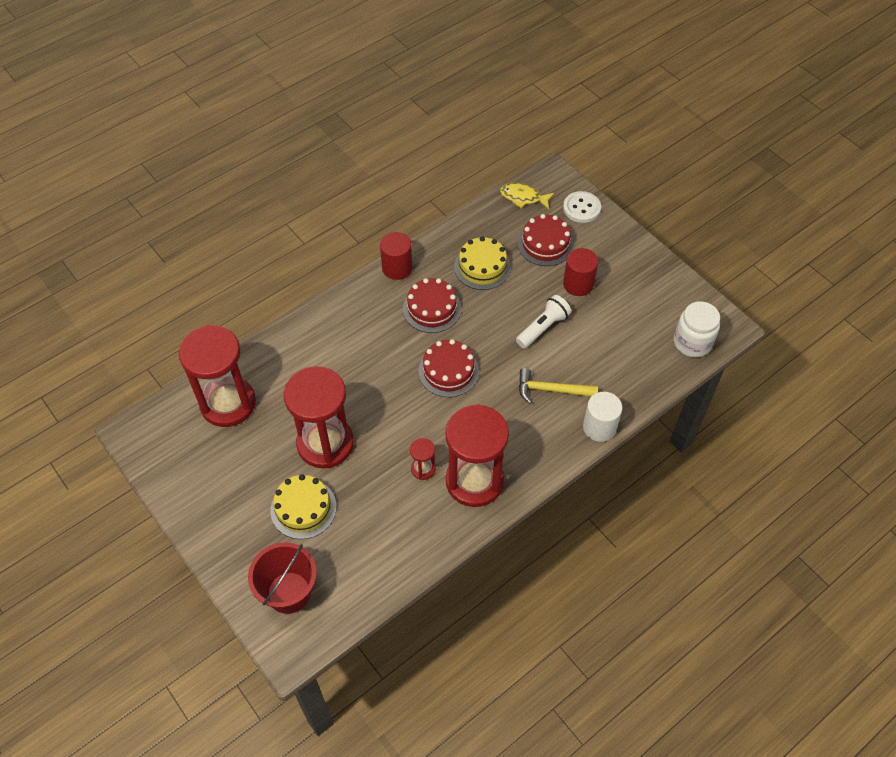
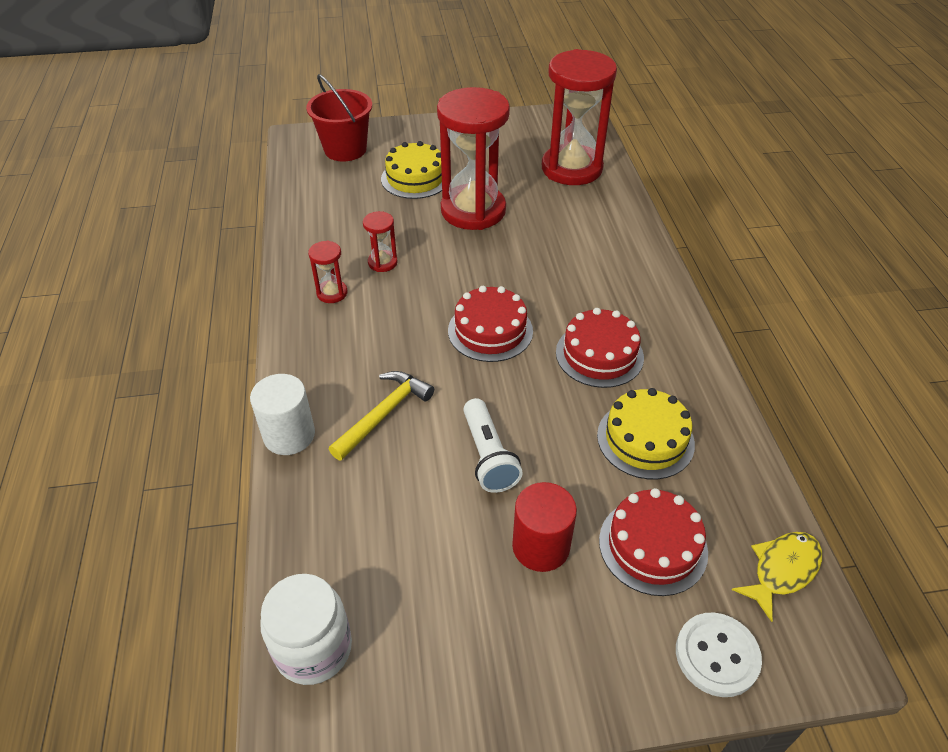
camera: 120 degrees right, 10 degrees down
red cylinder [380,232,412,280] -> none
red hourglass [445,404,509,507] -> red hourglass [308,241,347,303], size x0.42

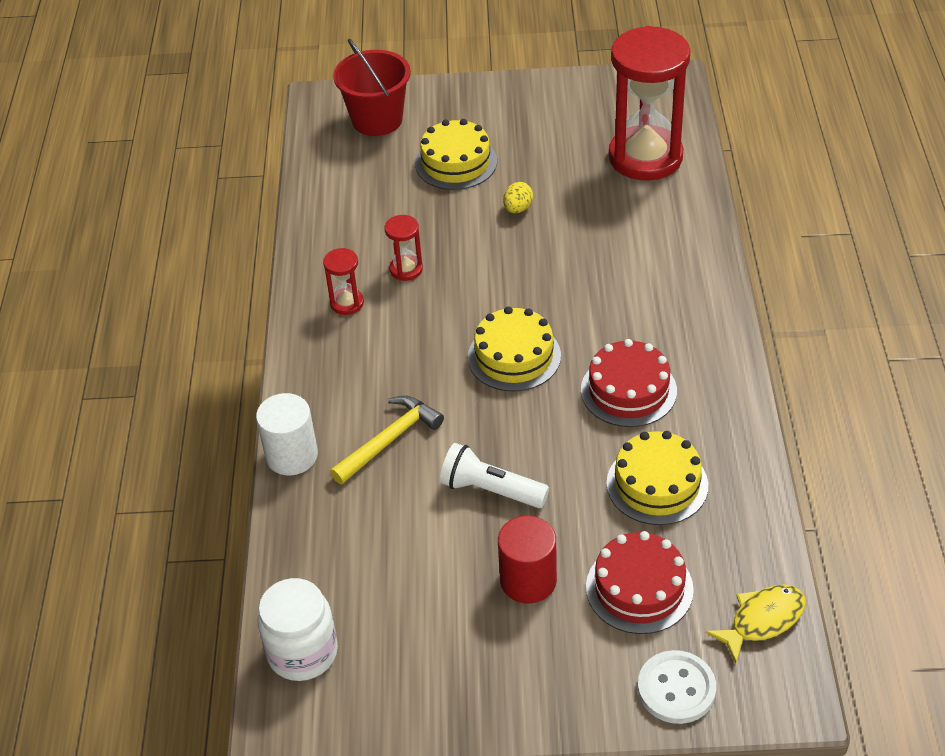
camera: 10 degrees right, 0 degrees up
red hourglass [437,87,510,230] -> yellow egg [503,182,533,213]
red cake [448,286,533,362] -> yellow cake [468,307,561,392]
white flashlight [463,398,523,493] -> white flashlight turned 120 degrees clockwise [440,443,549,508]

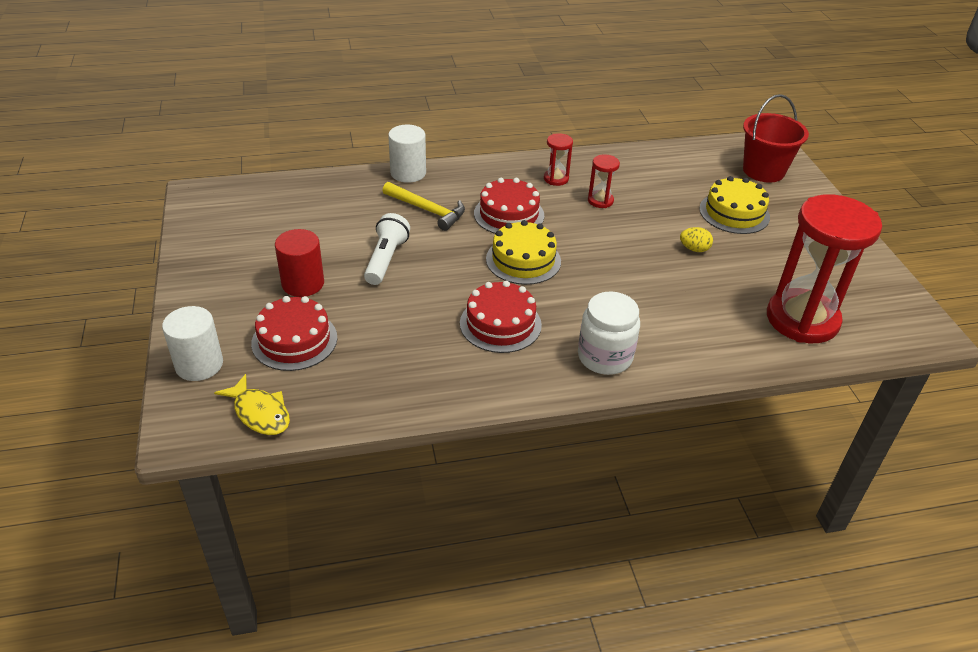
camera: 75 degrees right, 5 degrees down
white jar [257,578,338,681] -> white jar moved to [578,292,640,375]
yellow cake [607,431,708,525] -> none
white button [638,650,716,724] -> white cylinder [162,306,223,381]
none -> red cake [474,178,544,234]

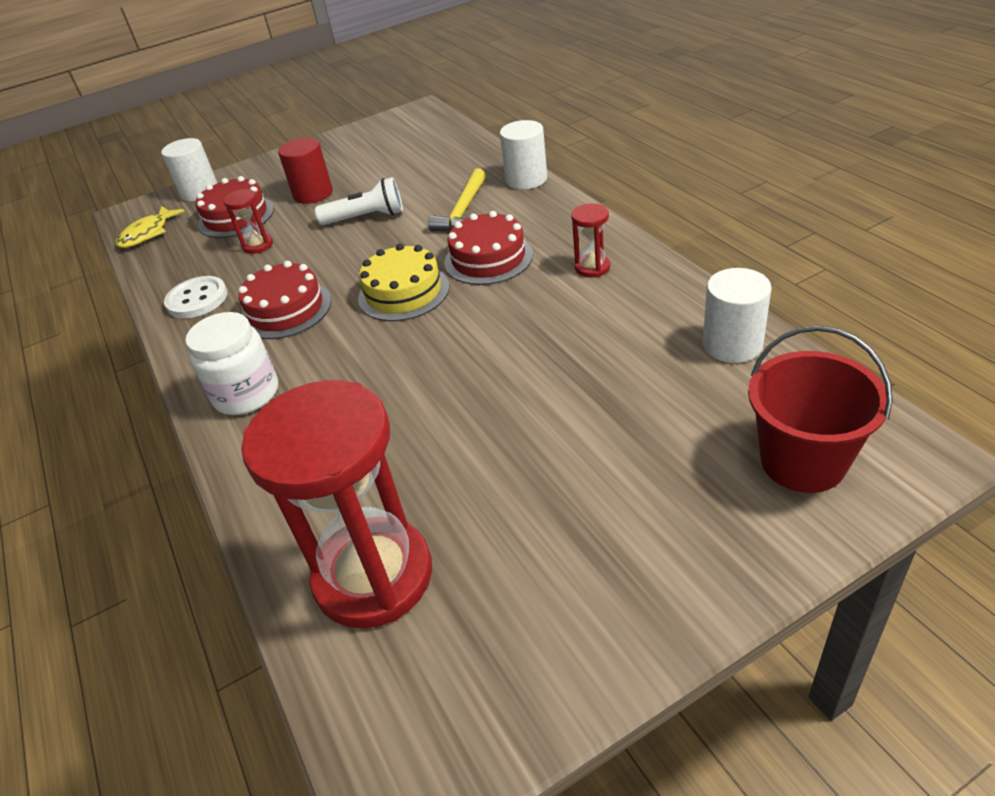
camera: 80 degrees right, 0 degrees up
red hourglass [588,154,620,208] -> red hourglass moved to [224,189,273,254]
yellow egg [680,227,713,252] -> none
yellow cake [699,176,770,234] -> none
none -> white button [164,276,228,318]
none -> white cylinder [703,268,772,363]

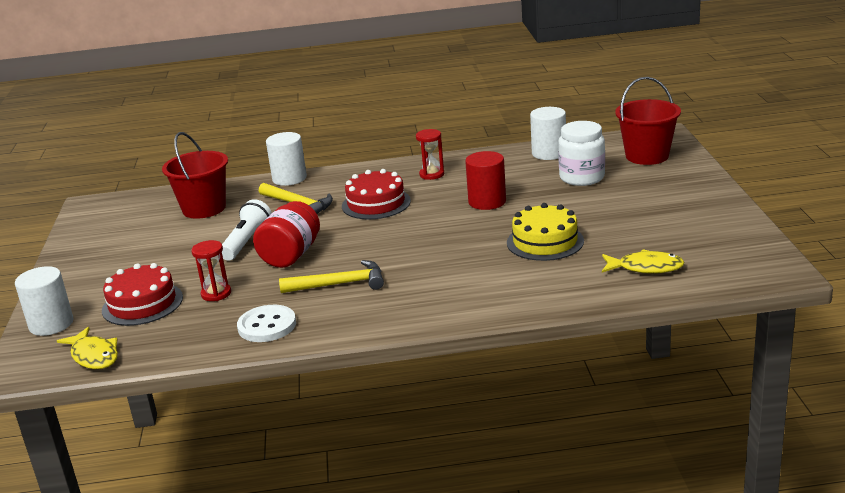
camera: 70 degrees left, 15 degrees down
white jar [185,312,278,415] -> white jar moved to [558,121,605,186]
red cake [238,261,331,339] -> yellow hammer [279,260,384,293]
red hourglass [241,380,432,629] -> yellow fish [602,249,685,274]
red cylinder [278,138,333,204] -> red cylinder moved to [465,151,506,210]
yellow cake [358,244,449,321] -> yellow cake moved to [507,203,584,261]
none -> red bucket [162,132,228,219]
none -> red jar [253,201,320,268]

